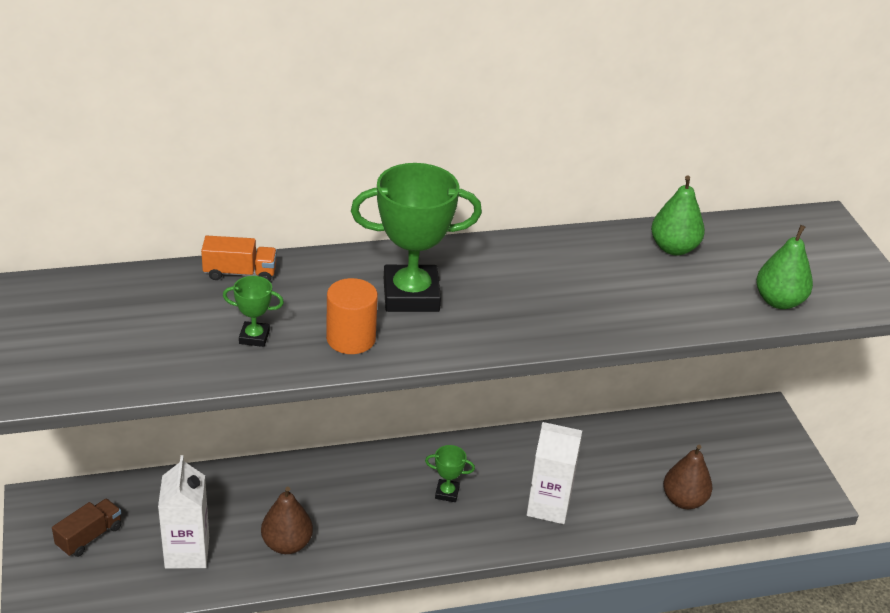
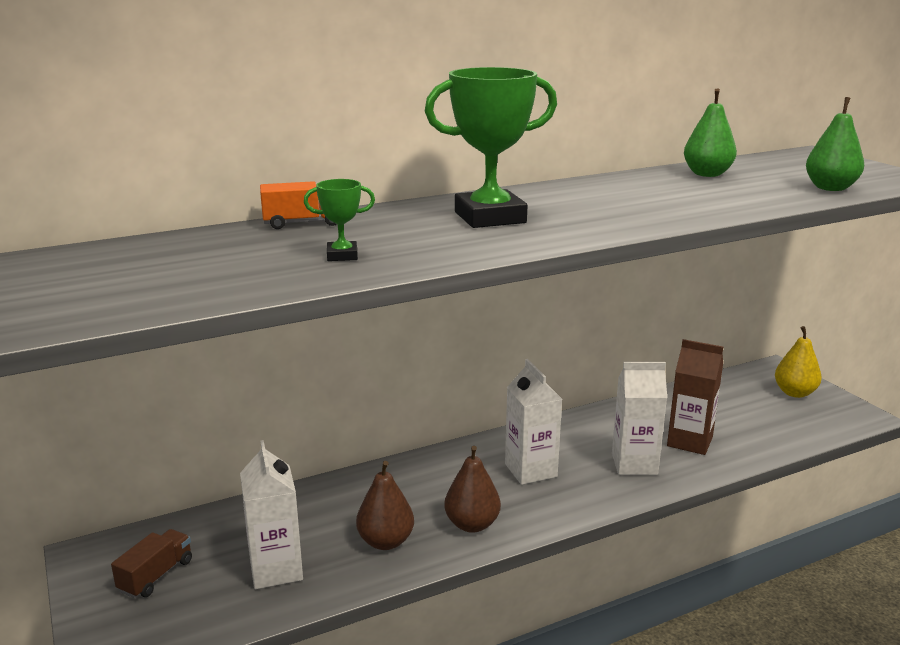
camera: 10 degrees left, 15 degrees down
orange cylinder [326,278,378,354] -> none
green trophy [425,445,475,502] -> white carton [505,359,562,485]
brown pear [663,445,713,509] -> brown pear moved to [444,446,501,533]
none -> brown carton [667,339,723,455]
none -> yellow pear [775,326,822,398]

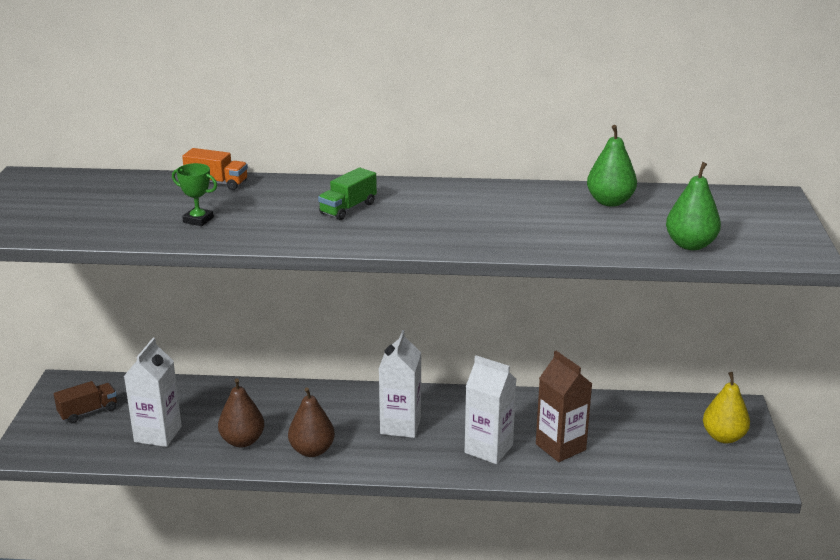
camera: 30 degrees right, 5 degrees up
green trophy [425,67,557,228] -> green truck [318,167,377,220]

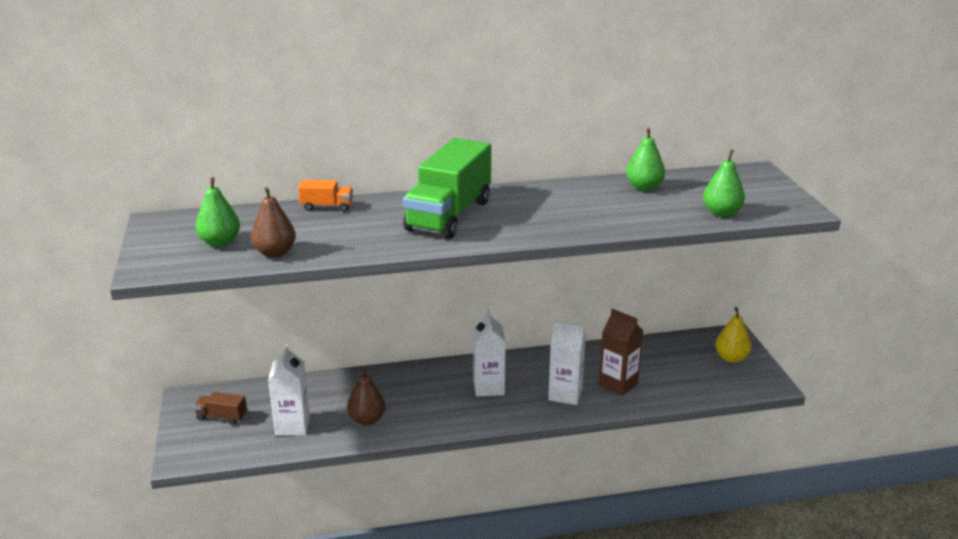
camera: 15 degrees left, 0 degrees up
brown truck [54,381,117,423] -> brown truck turned 120 degrees counterclockwise [194,392,247,425]
green trophy [172,163,217,226] -> none
brown pear [288,387,335,457] -> brown pear moved to [251,187,296,258]
green truck [318,167,377,220] -> green truck [403,138,491,239], size x2.29
none -> green pear [195,177,240,247]

